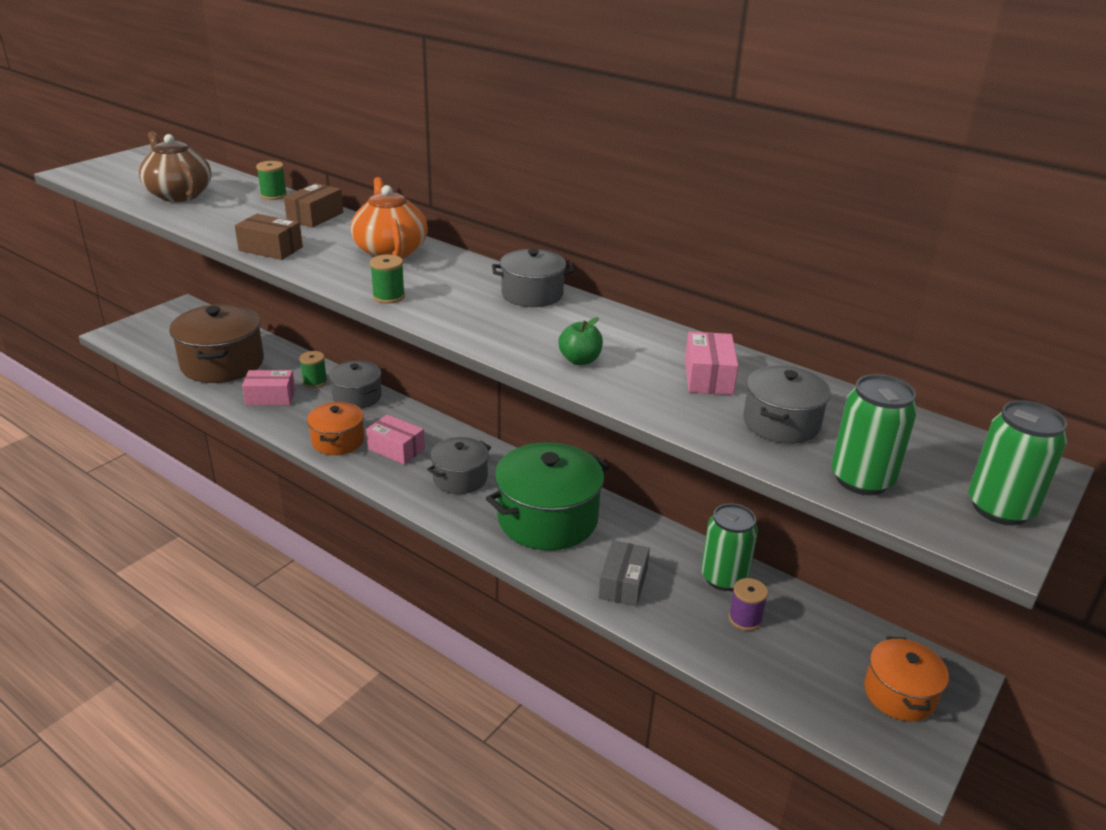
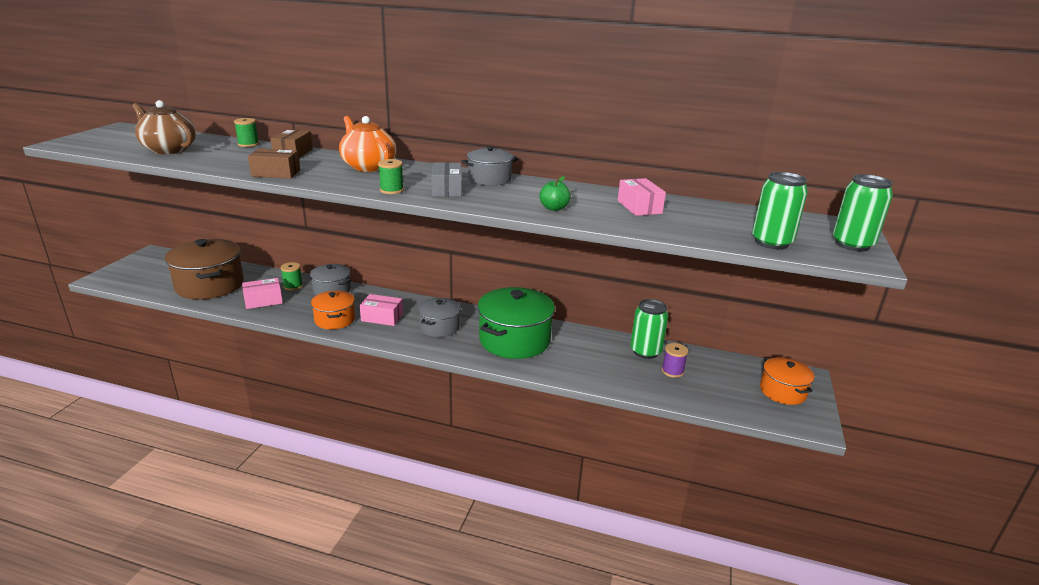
camera: 20 degrees left, 5 degrees down
grey box [598,540,650,607] -> grey box moved to [432,162,461,197]
grey pot [743,366,831,444] -> none

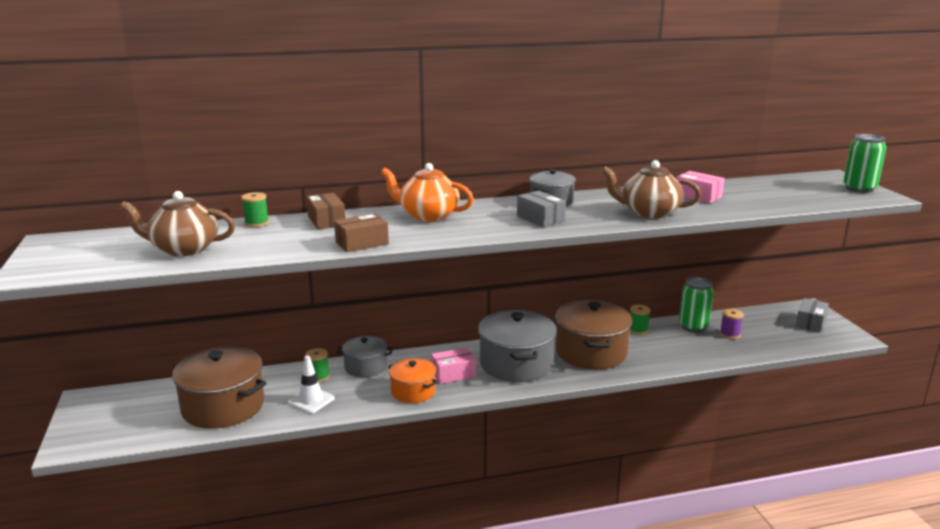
camera: 30 degrees left, 5 degrees down
pink box [242,278,283,309] -> white traffic cone [288,356,335,414]
green spool [378,159,404,194] -> green spool moved to [630,305,650,335]
grey pot [418,298,461,337] -> grey pot [478,310,557,382], size x1.75
green pot [478,287,555,359] -> brown pot [555,300,633,369]
green apple [539,176,571,211] -> brown teapot [601,160,701,218]
green can [752,172,808,249] -> none
orange pot [760,357,814,405] -> grey box [795,298,829,332]

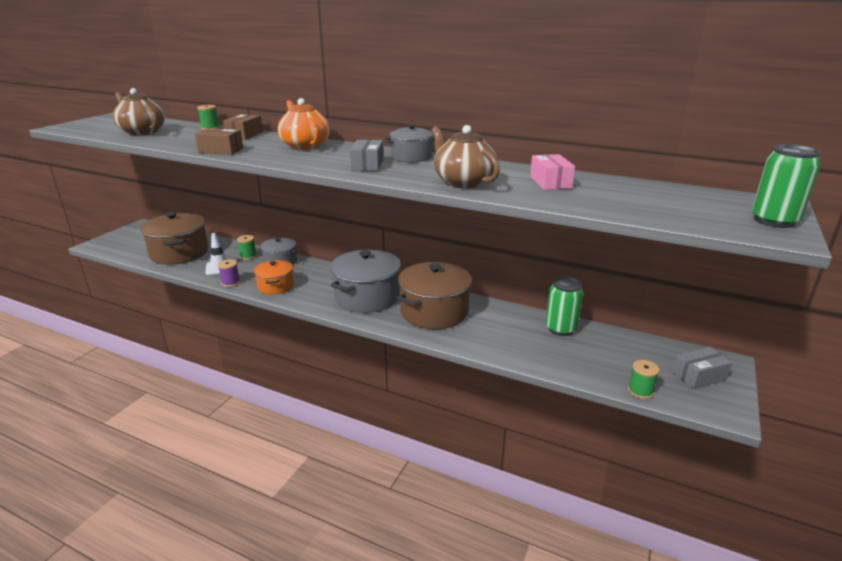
camera: 40 degrees right, 5 degrees up
pink box [431,348,476,384] -> none
green spool [630,305,650,335] -> green spool moved to [628,360,660,399]
purple spool [720,309,744,339] -> purple spool moved to [218,259,240,287]

